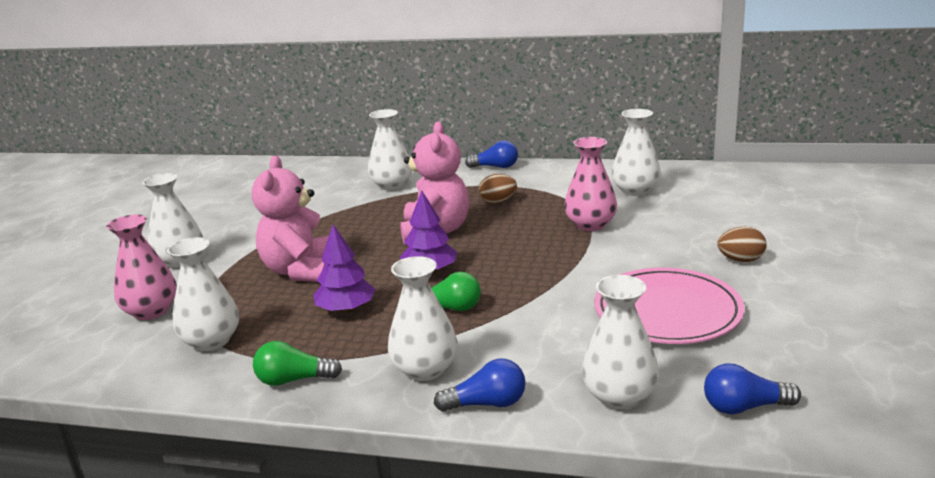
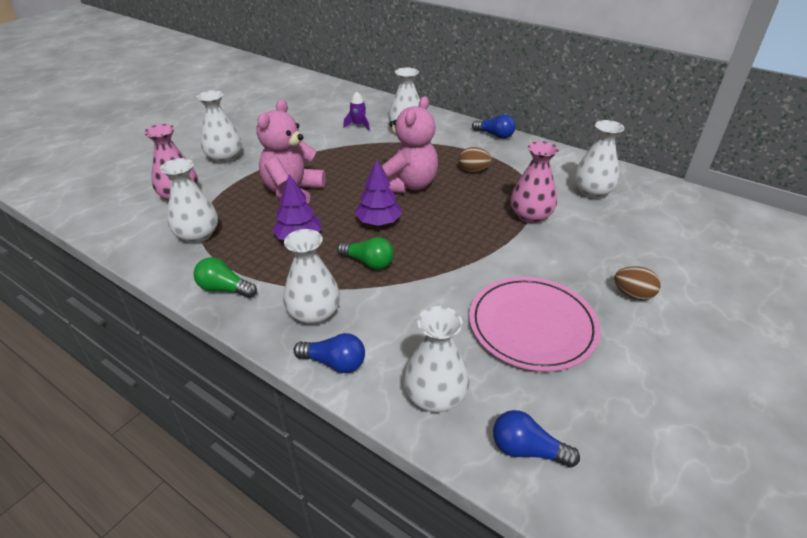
camera: 20 degrees right, 15 degrees up
none -> purple rocket [343,91,370,130]

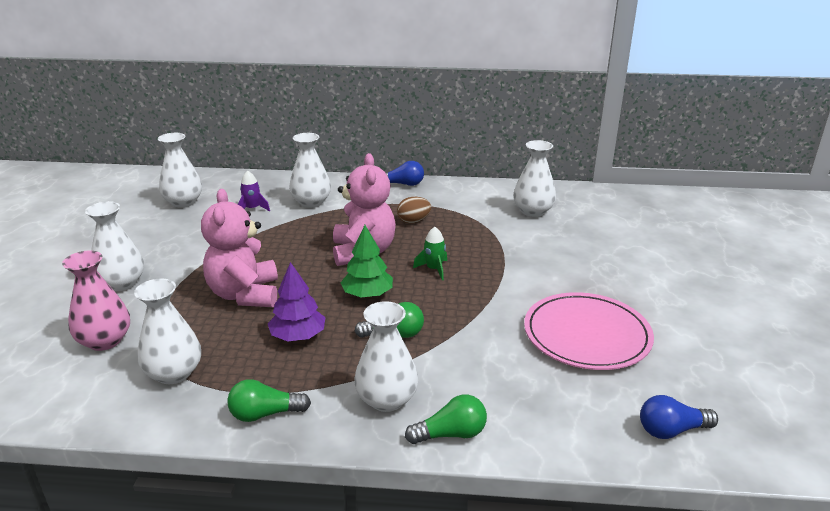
camera: 30 degrees left, 10 degrees down
blue light bulb [293,333,365,373] -> green light bulb [405,394,487,444]
purple tree [355,160,402,226] -> green tree [340,225,393,298]
white vase [404,306,469,412] -> white vase moved to [158,133,202,208]
pink vase [511,141,559,224] -> none
brown egg [614,266,661,300] -> none
none -> green rocket [413,227,447,280]

